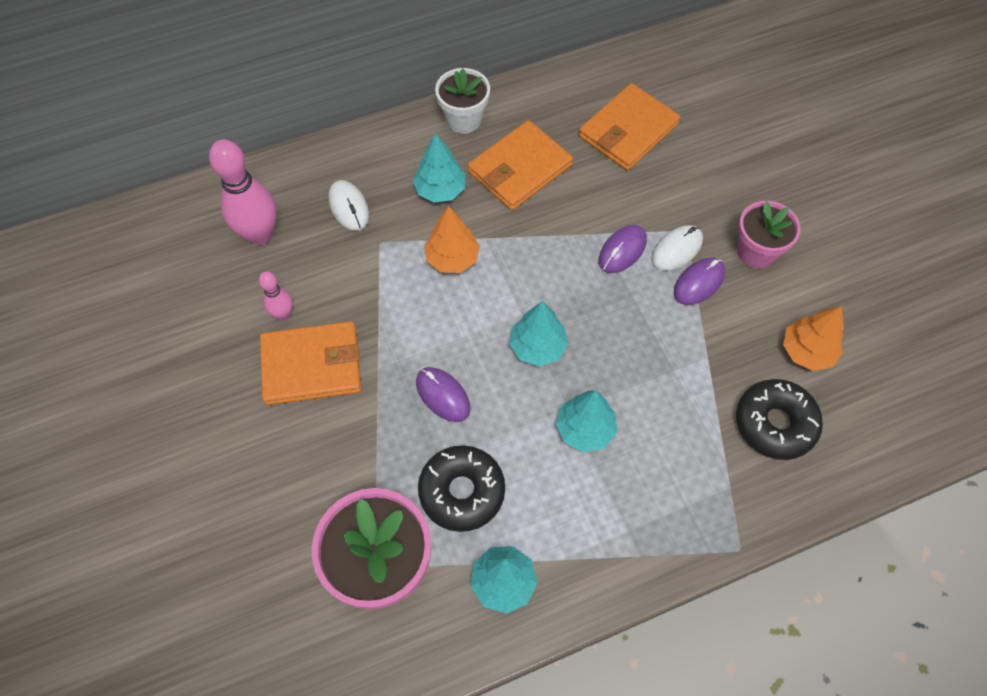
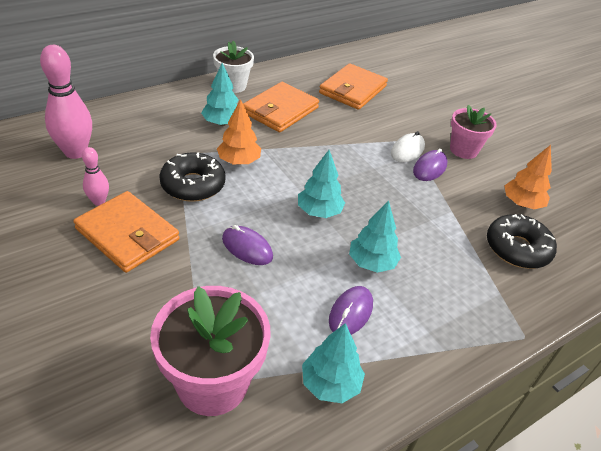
camera: 15 degrees left, 20 degrees down
orange wallet [260,321,361,405] -> orange wallet turned 60 degrees clockwise [73,191,179,273]
white mouse [328,180,369,231] -> none
black donut [418,445,505,532] -> black donut moved to [159,152,226,202]
purple mouse [599,225,647,273] -> purple mouse moved to [329,286,373,335]

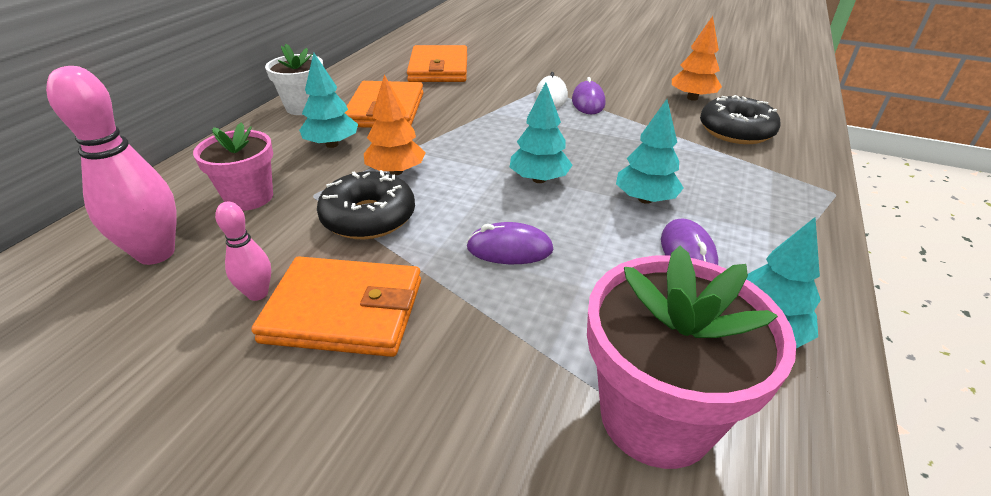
camera: 30 degrees left, 5 degrees down
pink flower pot [450,105,497,159] -> pink flower pot moved to [193,123,273,211]

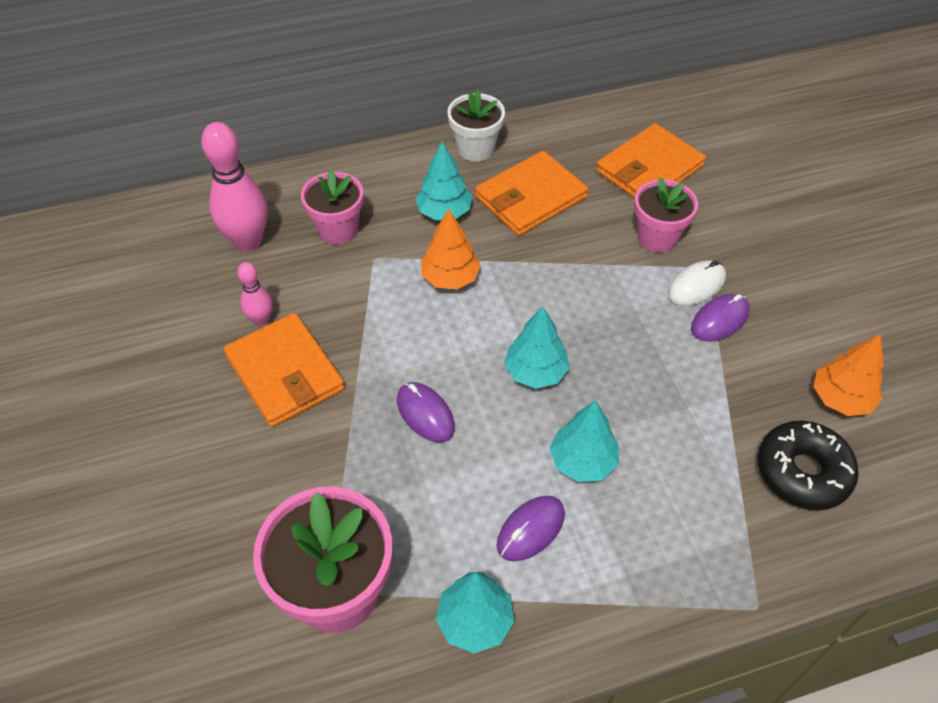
camera: 50 degrees right, 15 degrees up
black donut [317,170,415,239] -> none
none -> pink flower pot [634,177,698,253]

